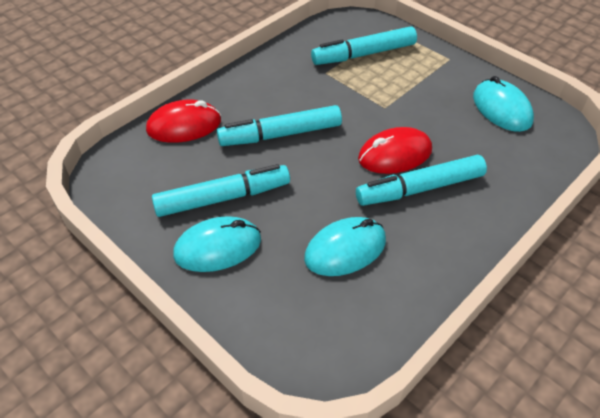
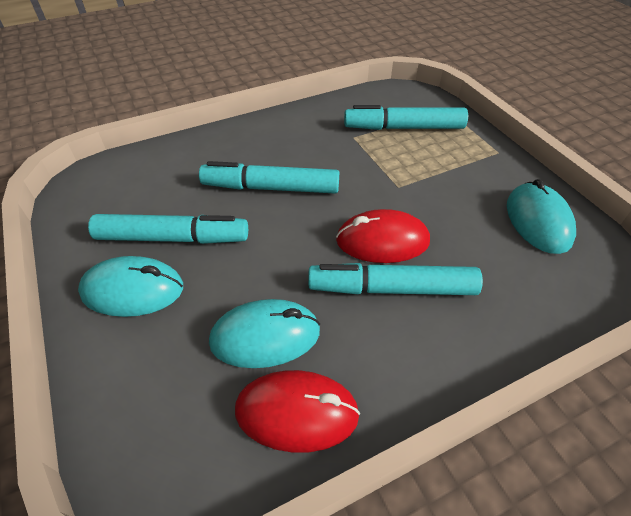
camera: 20 degrees right, 0 degrees up
red mouse [146,100,221,143] -> red mouse moved to [235,370,360,453]

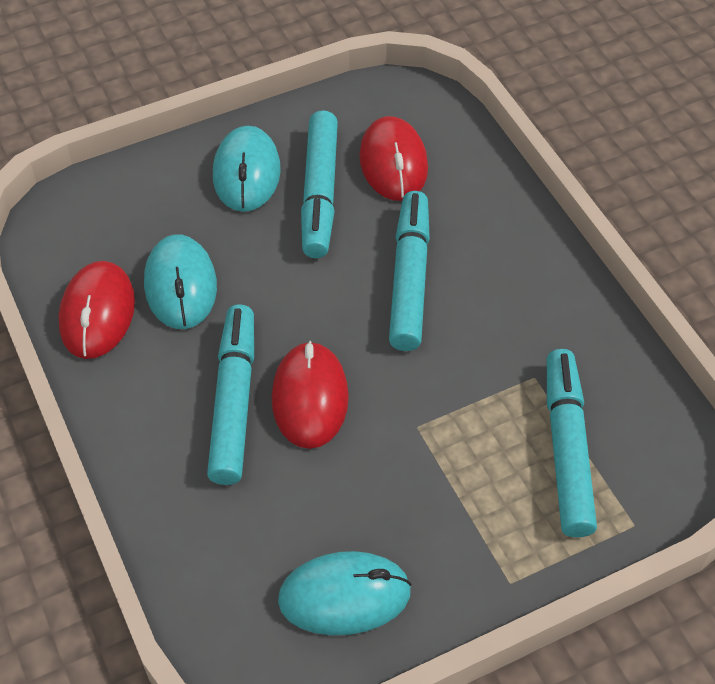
camera: 90 degrees right, 5 degrees up
none -> red mouse [359,116,428,201]

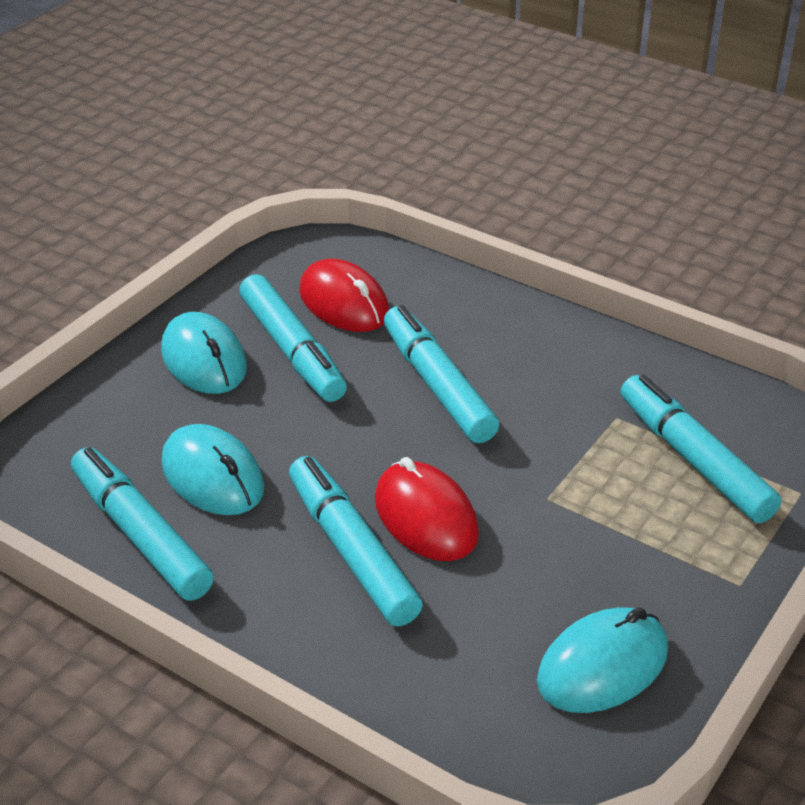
camera: 30 degrees left, 15 degrees down
red mouse [58,261,135,359] -> turquoise marker [71,447,214,601]

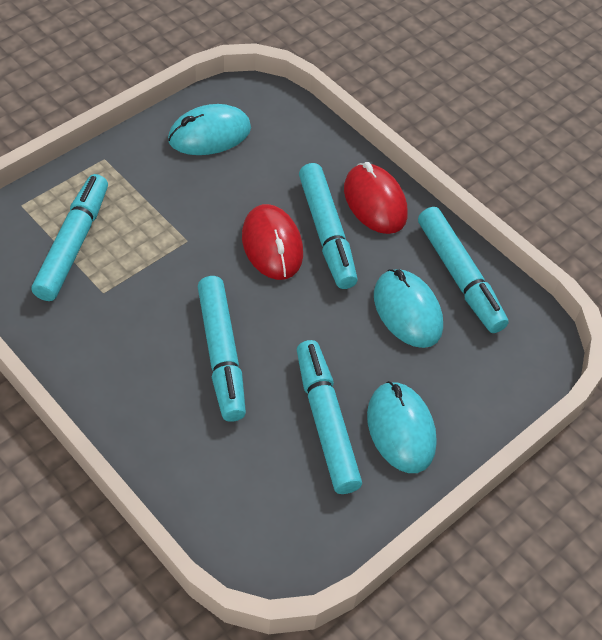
camera: 170 degrees left, 15 degrees up
red mouse [299,259,389,332] -> red mouse moved to [344,162,408,234]
turquoise marker [621,375,781,523] -> turquoise marker turned 150 degrees counterclockwise [31,174,108,301]

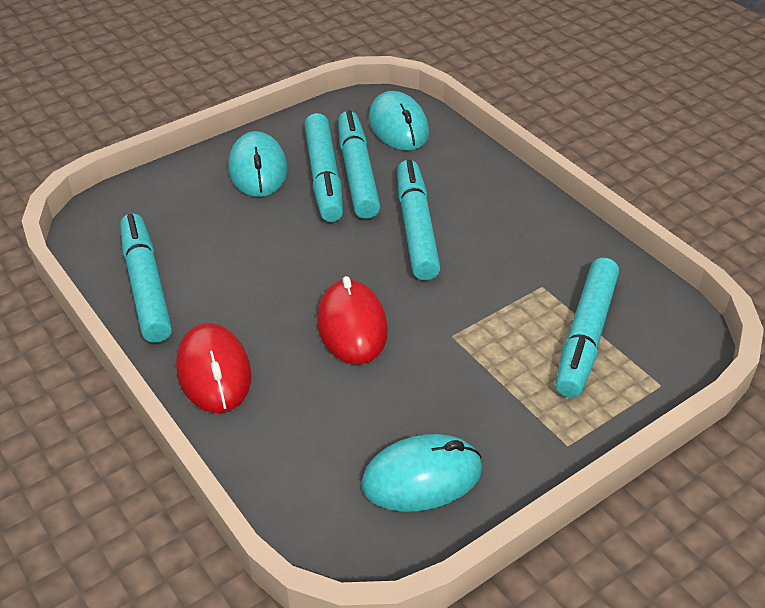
camera: 170 degrees left, 10 degrees down
turquoise marker [299,163,358,289] -> turquoise marker moved to [338,110,381,219]
turquoise mouse [374,269,443,348] -> turquoise mouse moved to [369,91,429,151]

